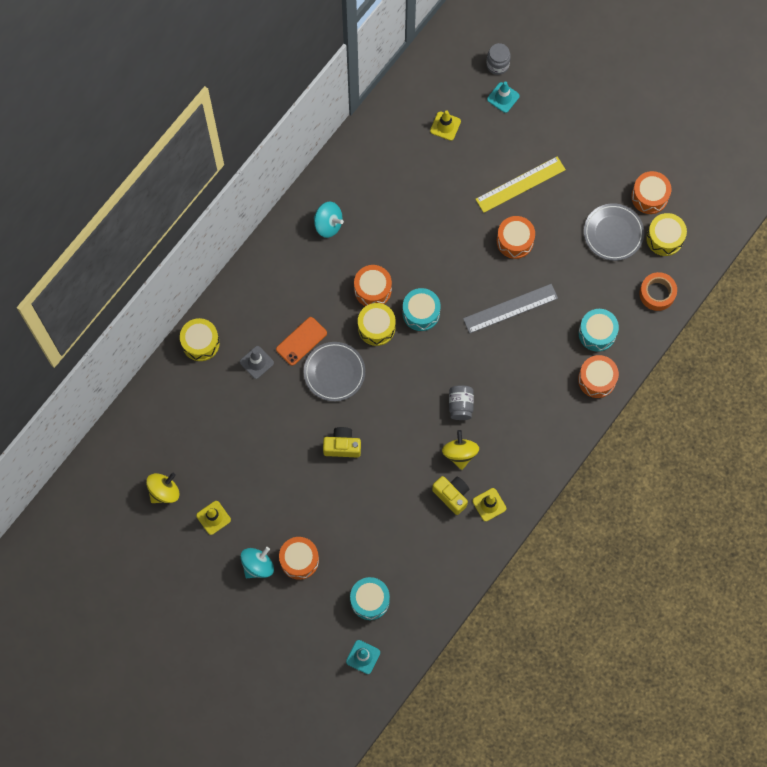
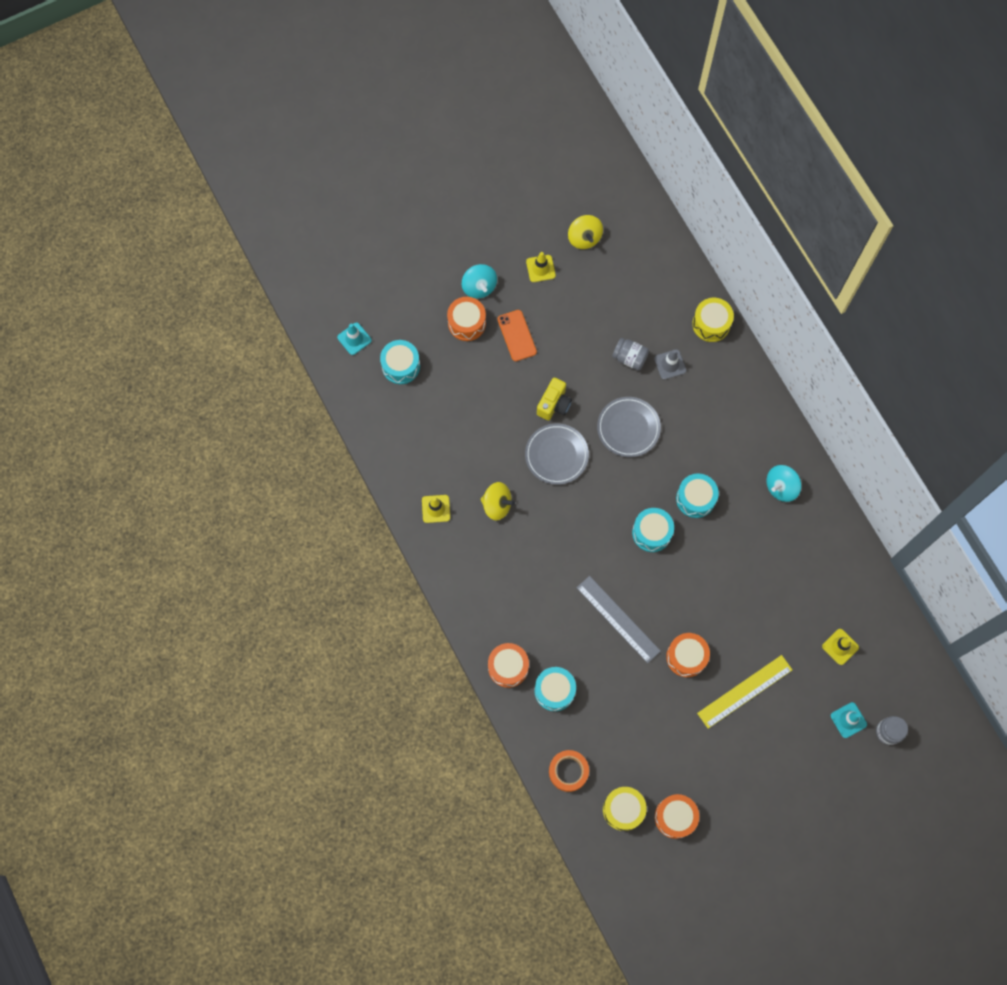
camera: 115 degrees right, 0 degrees up
orange phone [276,317,327,366] -> orange phone moved to [497,310,537,361]
orange drum [354,265,392,306] -> turquoise drum [676,474,719,518]
yellow drum [358,303,396,346] -> none
yellow camera [432,476,469,515] -> none
grey jar [449,385,474,420] -> grey jar moved to [612,338,649,370]
grey ruler [463,284,558,334] -> grey ruler turned 45 degrees counterclockwise [576,576,661,663]
yellow ruler [475,156,566,213] -> yellow ruler turned 60 degrees clockwise [697,655,792,729]
grey plate [584,203,644,261] -> grey plate moved to [525,423,589,485]

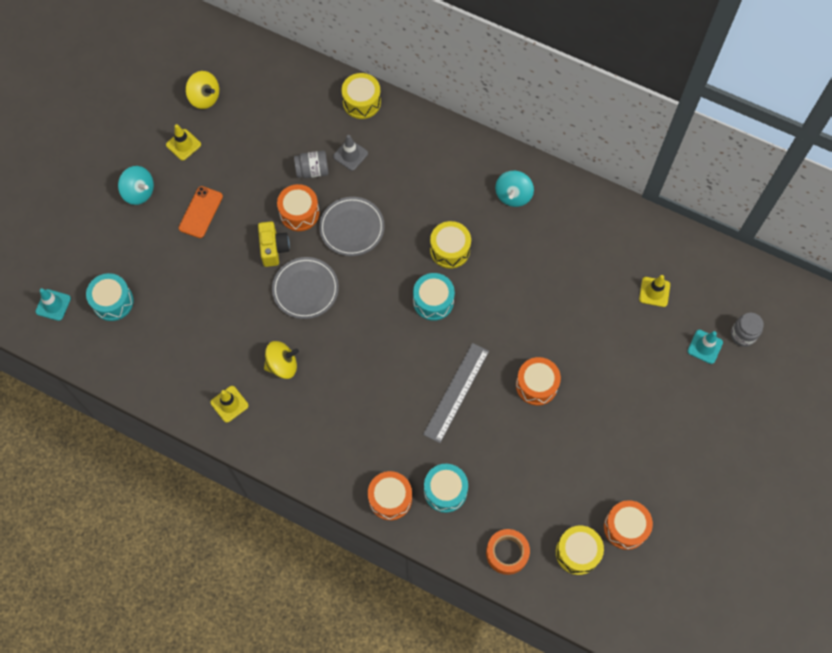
camera: 35 degrees left, 5 degrees down
orange drum [447,297,486,341] -> orange drum moved to [277,184,319,231]
orange phone [497,310,537,361] -> orange phone turned 75 degrees clockwise [179,186,223,238]
grey ruler [576,576,661,663] -> grey ruler turned 75 degrees counterclockwise [423,343,489,443]
turquoise drum [676,474,719,518] -> yellow drum [430,221,471,269]
yellow ruler [697,655,792,729] -> none

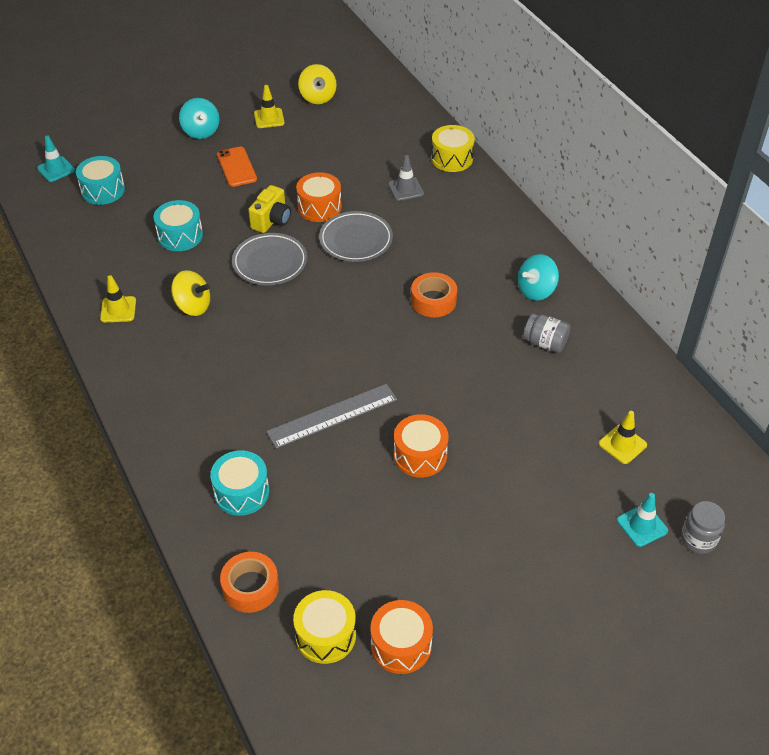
camera: 35 degrees right, 20 degrees down
orange phone [179,186,223,238] -> orange phone turned 75 degrees counterclockwise [217,147,257,187]
grey jar [294,151,329,178] -> grey jar moved to [523,313,570,353]
orange drum [368,471,412,520] -> none
turquoise drum [413,273,455,321] -> turquoise drum moved to [153,200,203,251]
yellow drum [430,221,471,269] -> orange tape [411,272,457,317]

